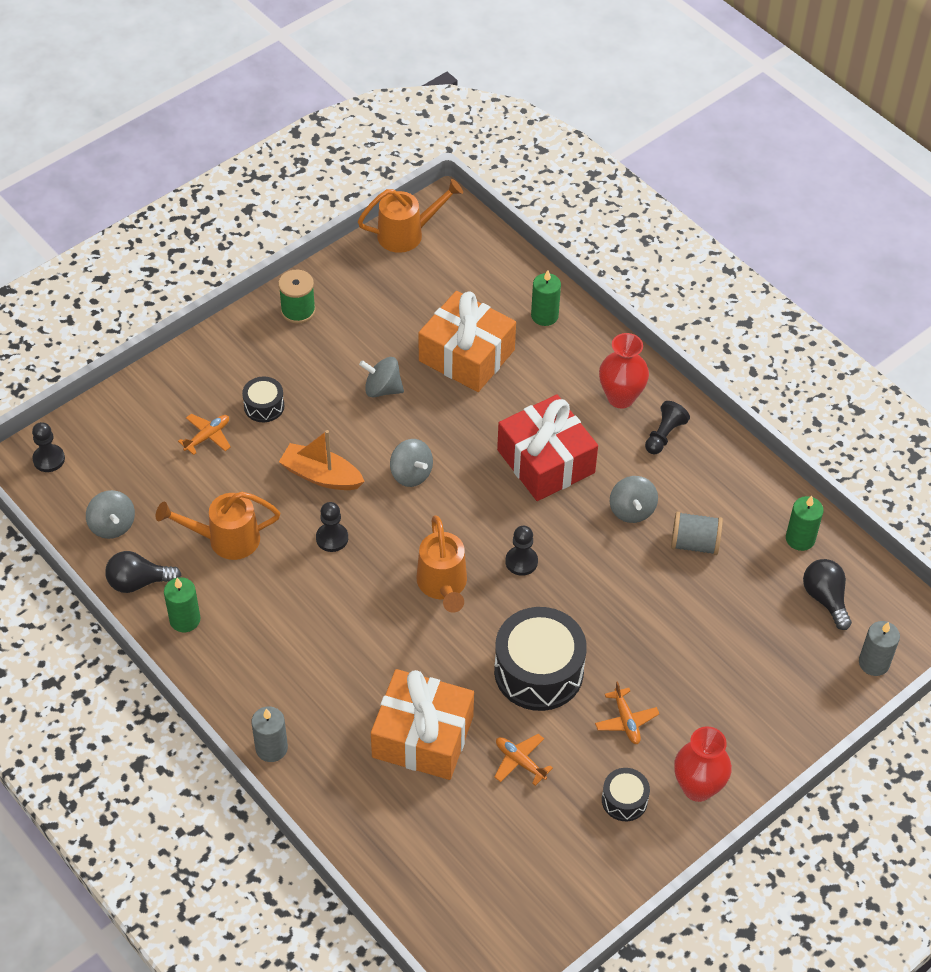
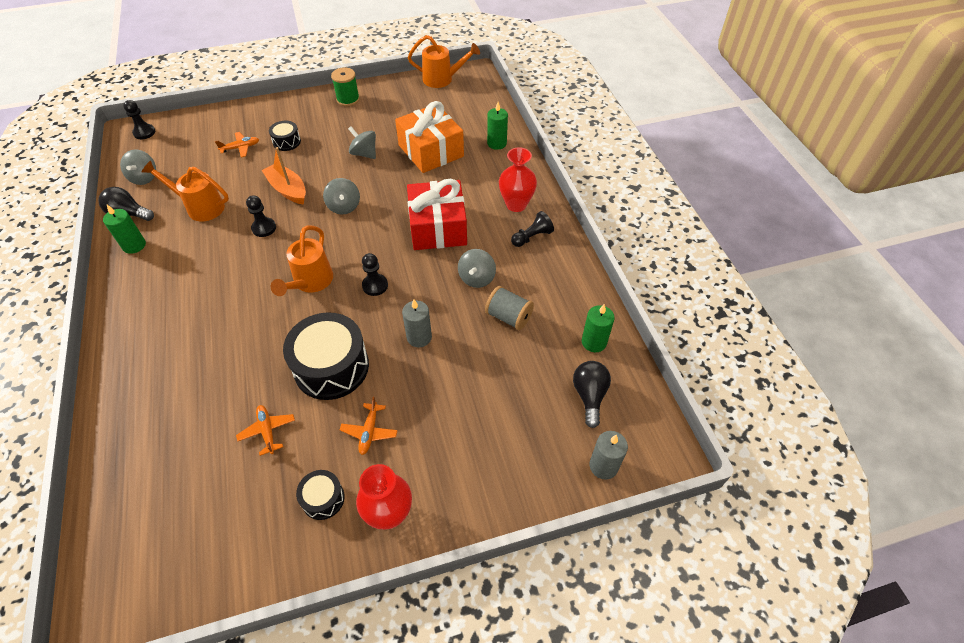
camera: 25 degrees right, 0 degrees up
grey candle [252,706,288,762] -> grey candle moved to [402,299,432,347]
orange gift [371,669,474,780] -> none

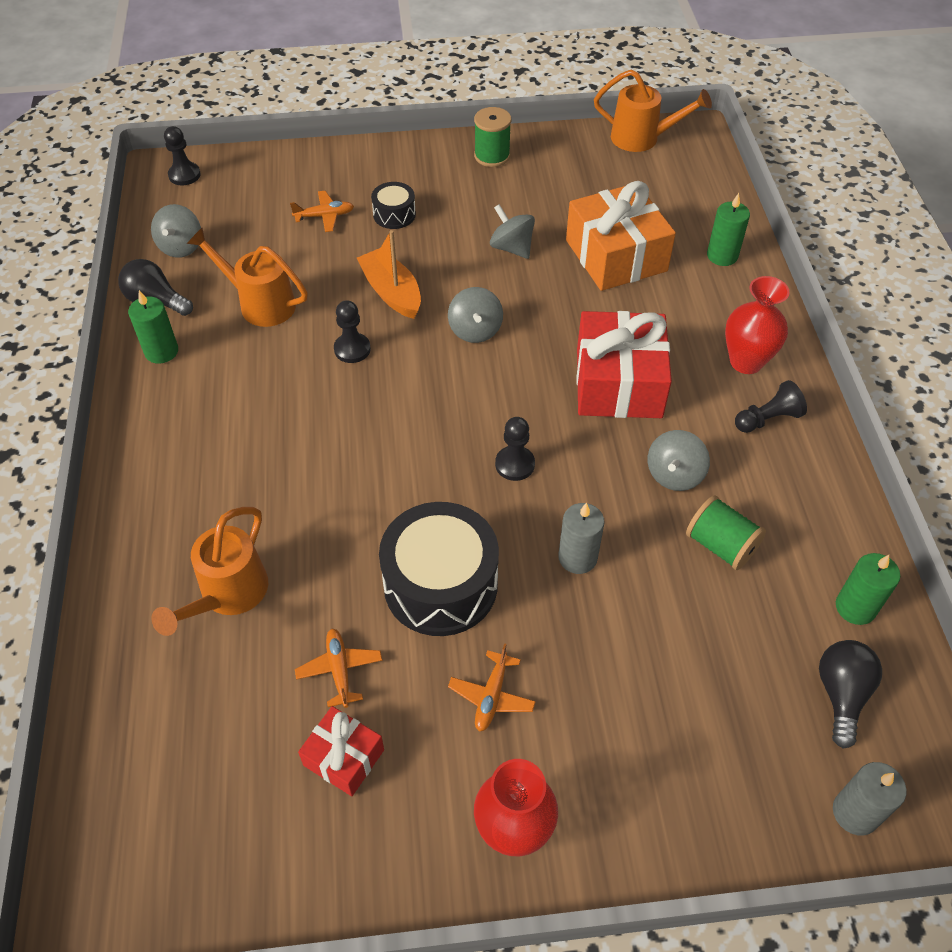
camera: 10 degrees right, 0 degrees up
orange watering can [271,225,333,296] -> orange watering can moved to [151,507,268,636]
black drum [296,470,345,520] -> none
grey spool [485,286,534,330] -> green spool [686,495,766,570]
none -> red gift [298,706,384,796]

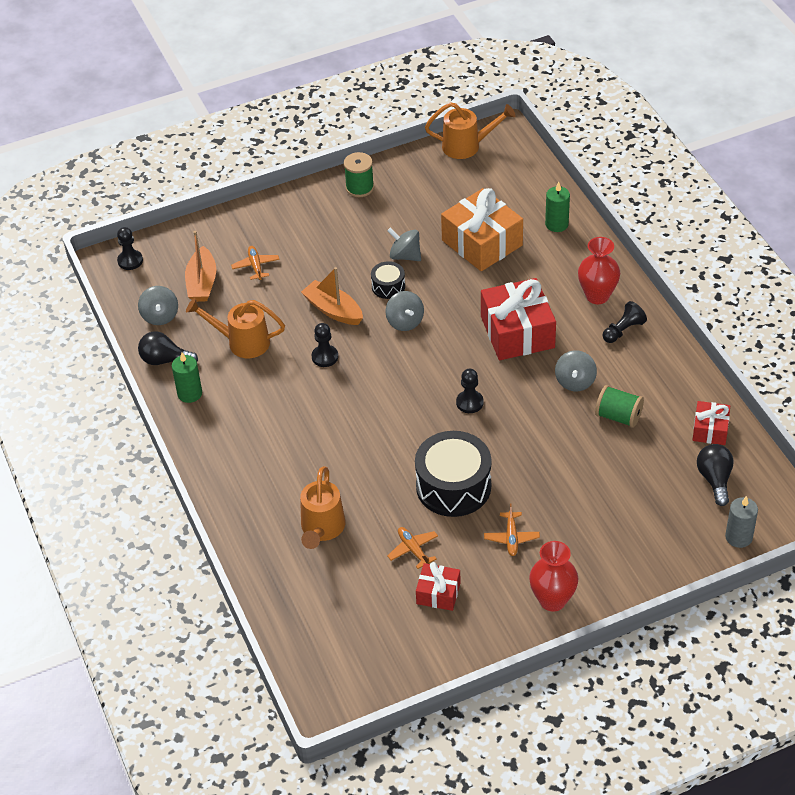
camera: 15 degrees left, 5 degrees down
orange plane [290,191,354,232] -> orange plane turned 75 degrees counterclockwise [231,246,280,280]
black drum [371,182,416,229] -> black drum moved to [371,261,405,299]
grey candle [558,502,604,574] -> none
green candle [836,553,900,625] -> red gift [693,401,730,445]
none -> orange boat [185,231,216,302]

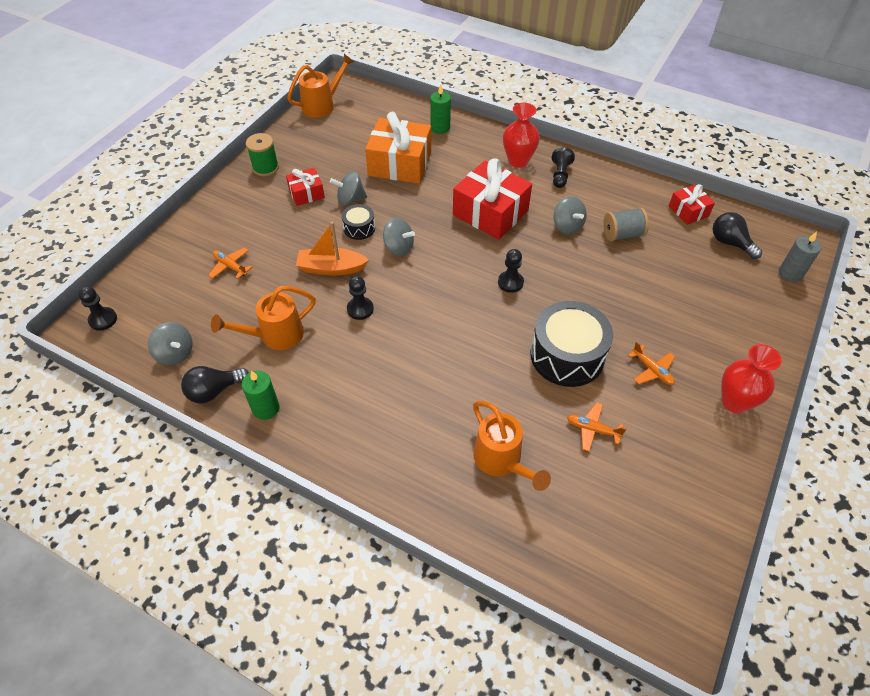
camera: 40 degrees left, 5 degrees up
orange boat [185,231,216,302] -> none
red gift [416,562,461,611] -> red gift moved to [286,168,325,206]
green spool [595,385,644,428] -> grey spool [603,208,649,242]

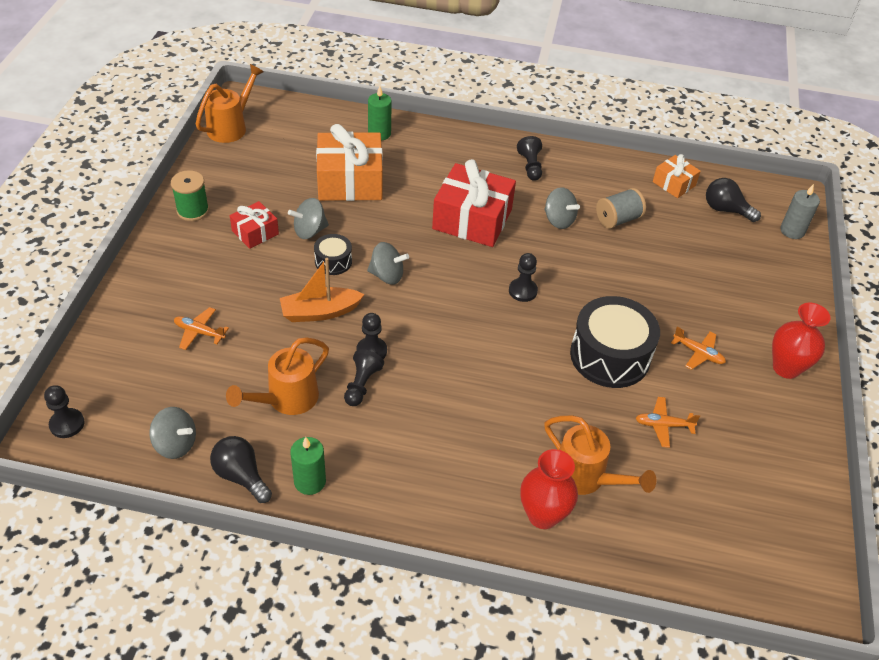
camera: 20 degrees left, 5 degrees down
black light bulb [181,366,249,404] -> black light bulb turned 90 degrees clockwise [210,436,272,503]
red vase [503,103,540,168] -> red vase moved to [520,449,578,529]
red gift [669,184,715,225] -> orange gift [653,154,701,198]
none -> black pawn [344,349,384,406]

